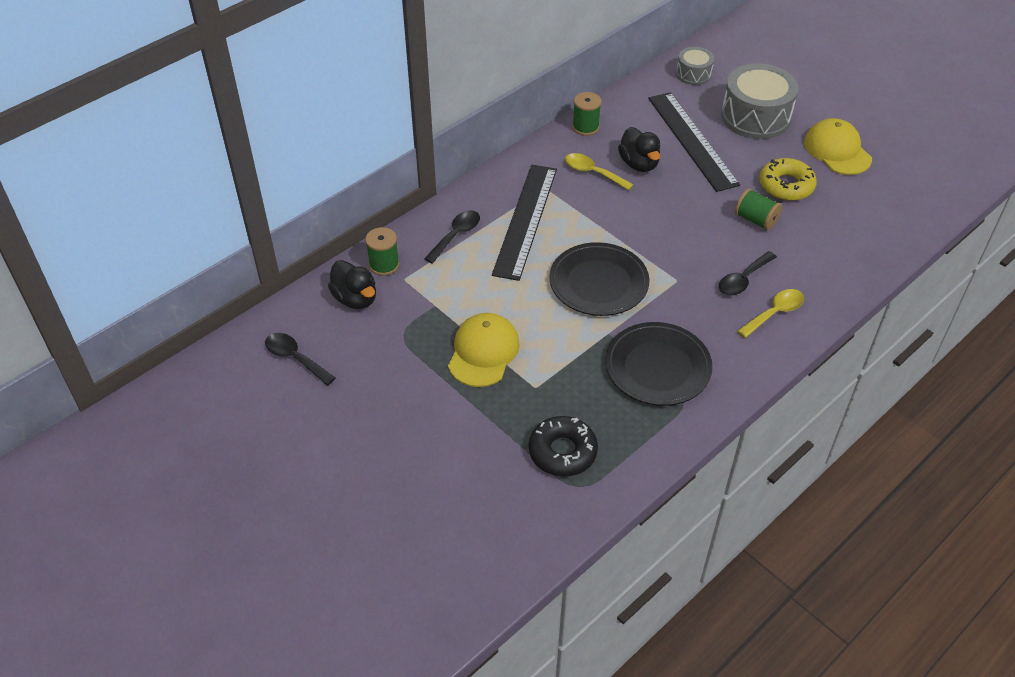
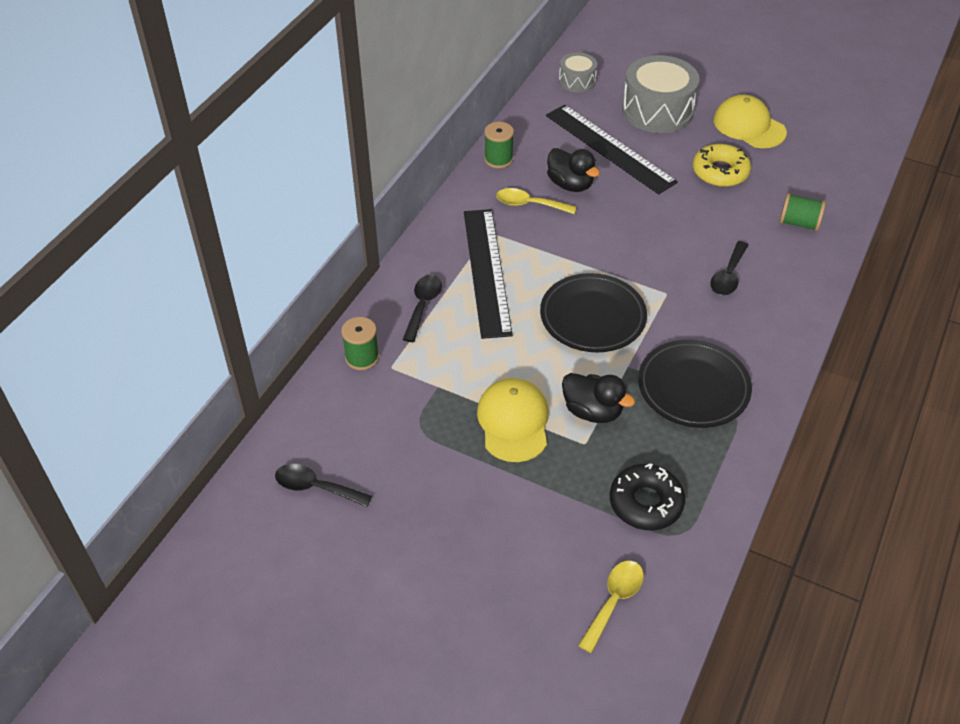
camera: 20 degrees left, 0 degrees up
black duck [328,260,376,309] -> black duck moved to [562,373,635,423]
green spool [735,188,782,230] -> green spool moved to [779,193,826,231]
yellow spoon [737,289,804,338] -> yellow spoon moved to [578,561,644,653]

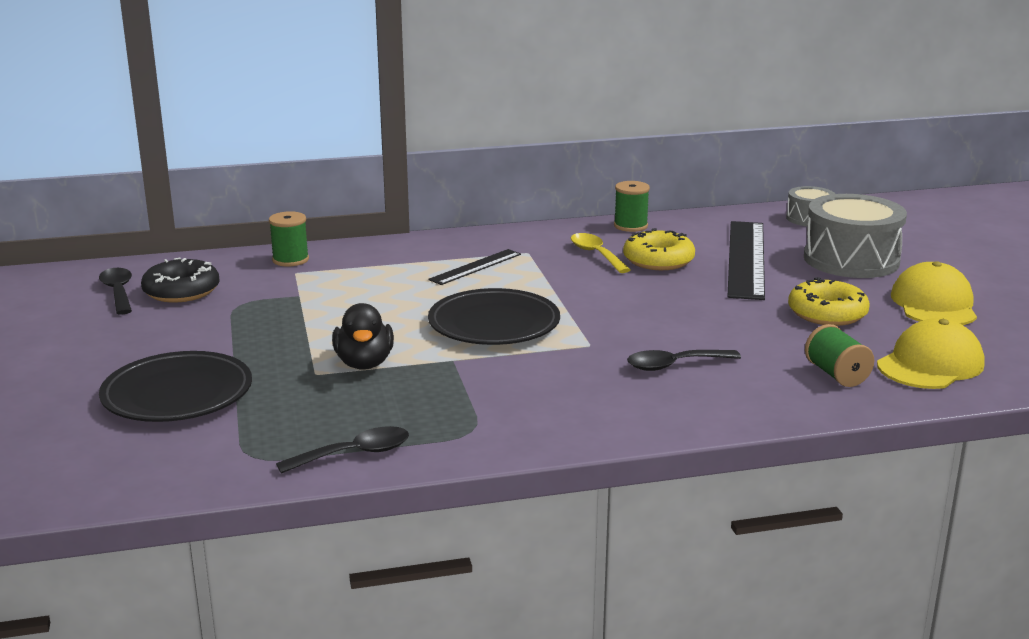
camera: 50 degrees right, 25 degrees down
black spoon [402,275,442,342] -> black spoon moved to [276,426,409,474]
black ruler [464,209,513,339] -> black ruler [428,249,521,285], size x0.54
yellow cap [477,378,549,462] -> yellow cap moved to [877,318,984,389]
black duck [547,148,600,192] -> yellow donut [623,228,695,270]
yellow spoon [578,561,644,653] -> none
black donut [610,463,685,530] -> black donut moved to [141,258,219,302]
black plate [638,340,752,428] -> black plate moved to [99,351,252,422]

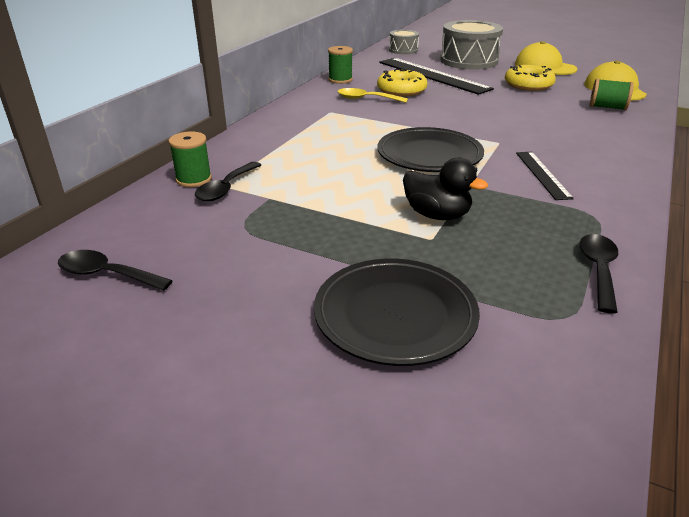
camera: 50 degrees left, 10 degrees up
black donut [141,258,219,302] -> none
black ruler [428,249,521,285] -> black ruler moved to [516,152,574,200]
black spoon [627,350,741,371] -> black spoon moved to [195,162,261,201]

